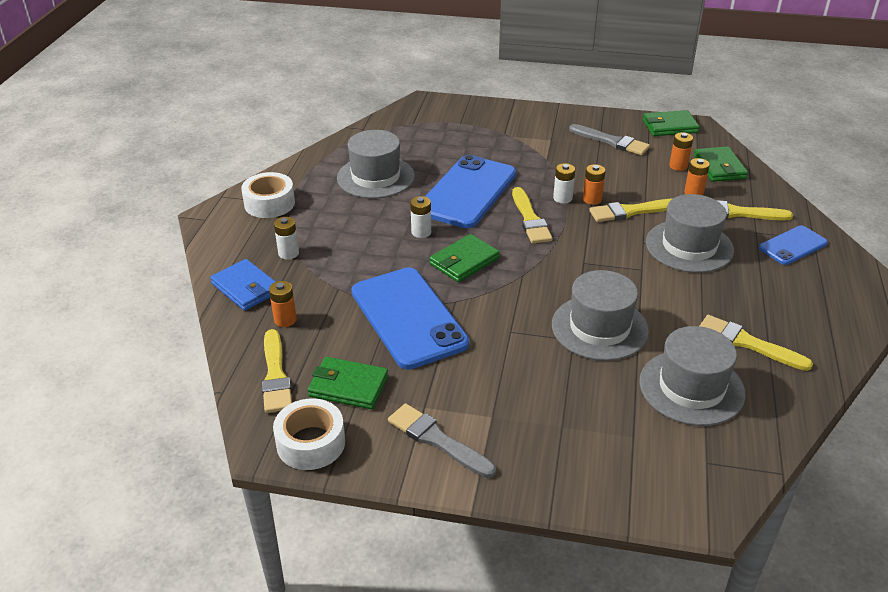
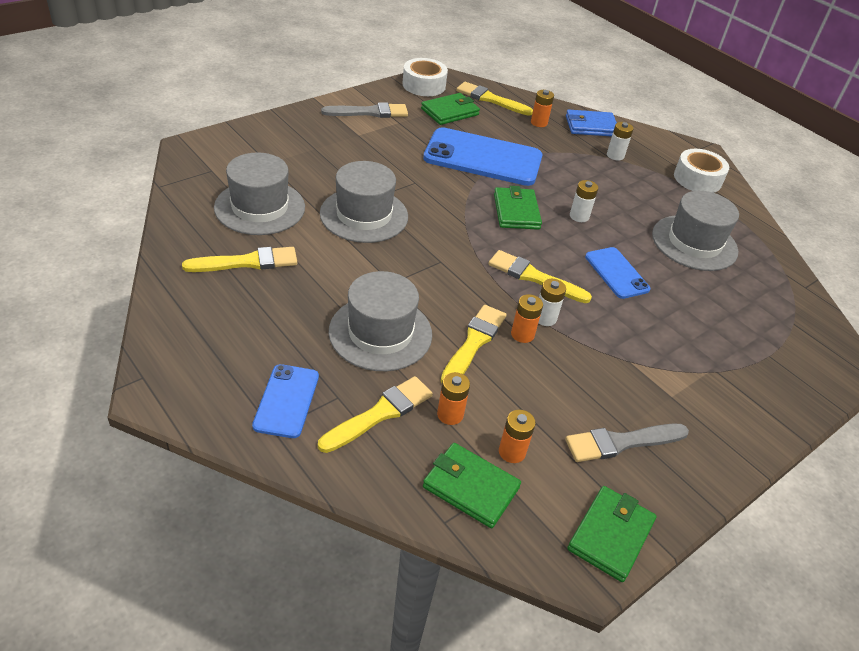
camera: 125 degrees right, 5 degrees up
blue phone [425,155,516,228] -> blue phone [585,247,650,299], size x0.53

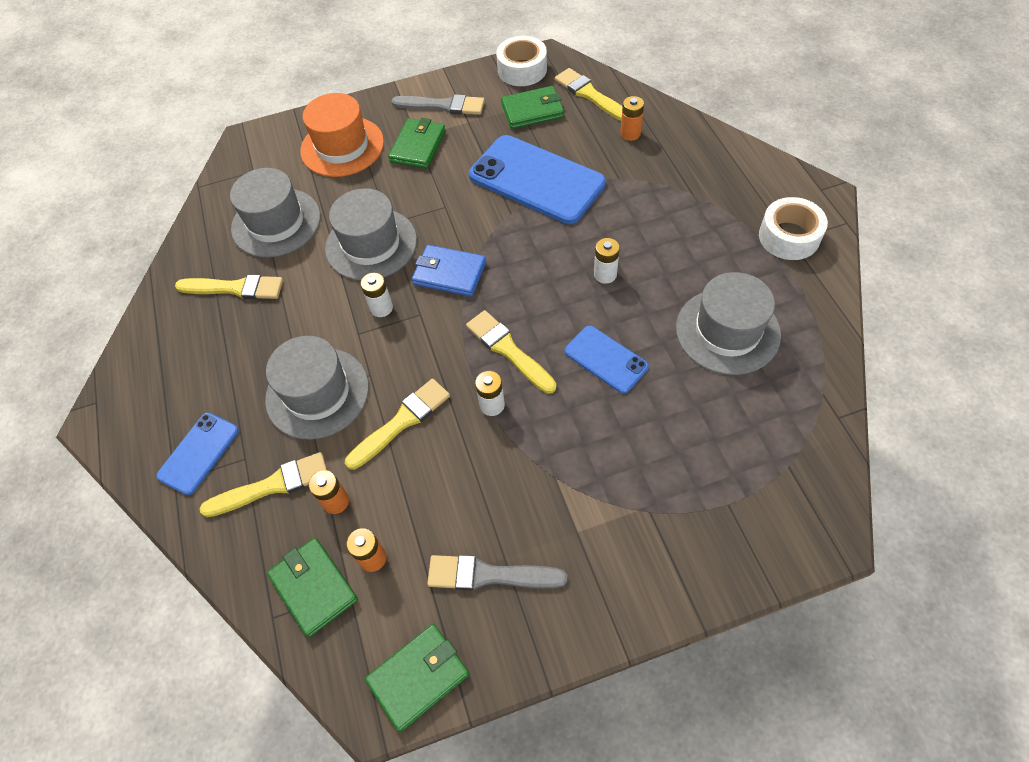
camera: 30 degrees right, 15 degrees up
green wallet [494,186,542,230] -> green wallet moved to [388,118,446,169]
orange battery [511,294,543,343] -> none
blue wallet [566,109,617,136] -> blue wallet moved to [412,245,486,297]
blue phone [585,247,650,299] -> blue phone turned 45 degrees counterclockwise [565,325,649,393]
white battery [607,122,634,161] -> white battery moved to [360,272,393,317]
none -> orange hat [300,93,384,177]

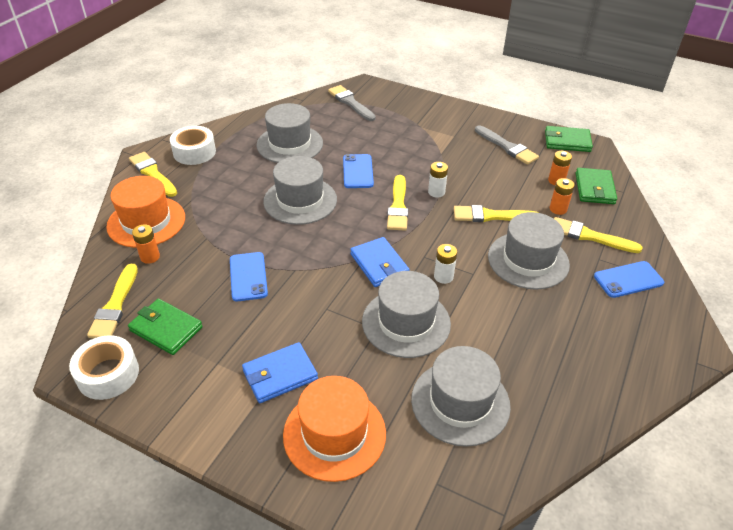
camera: 140 degrees left, 15 degrees down
yellow brush [175,274,283,299] -> yellow brush moved to [129,152,177,197]
green wallet [388,118,446,169] -> blue wallet [242,342,318,403]
grey brush [391,94,485,115] -> grey brush moved to [328,85,376,121]
blue phone [469,135,606,224] -> blue phone [230,252,268,301], size x0.53
white battery [594,238,620,284] -> grey hat [263,156,337,225]
none -> orange hat [106,176,185,248]

